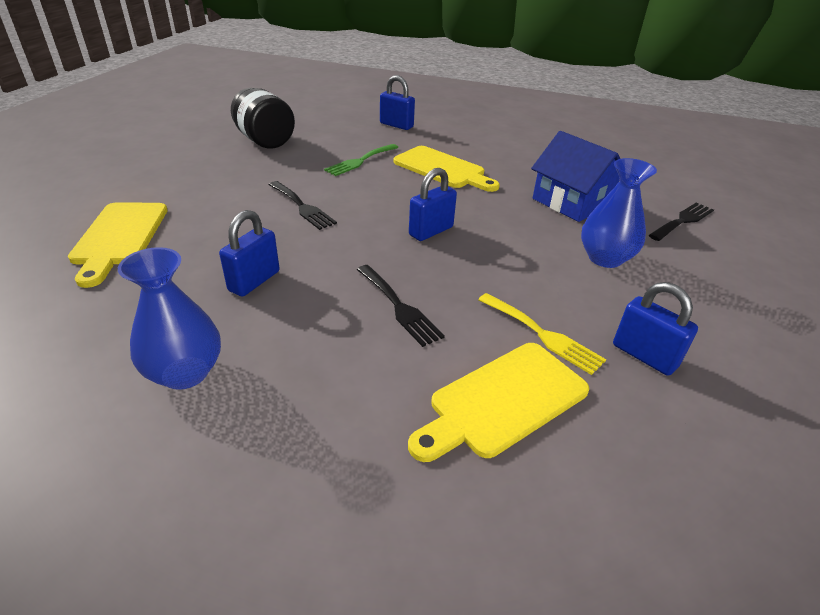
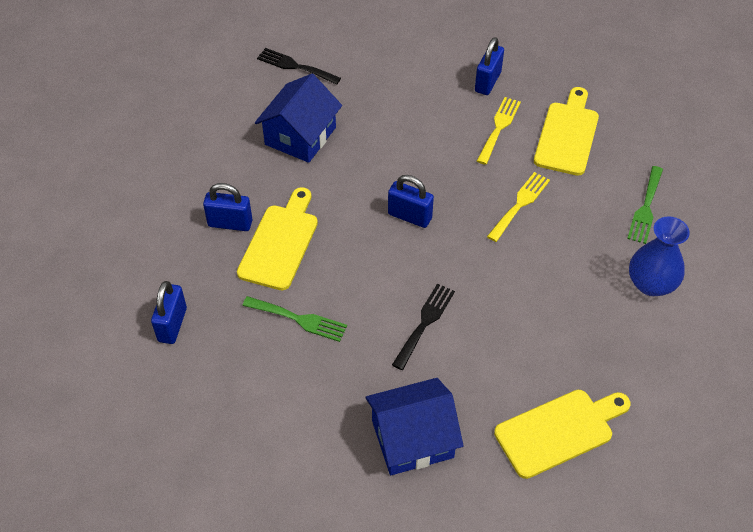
camera: 110 degrees left, 15 degrees up
blue padlock [219,210,279,297] -> blue padlock moved to [203,183,252,231]
black jar [231,88,295,149] -> none
black fork [357,265,445,347] -> yellow fork [487,172,550,242]
yellow cutting board [408,343,589,462] -> yellow cutting board turned 105 degrees counterclockwise [534,87,599,176]
blue vase [581,158,657,268] -> none
none -> blue house [366,378,463,475]
none -> green fork [627,166,663,244]

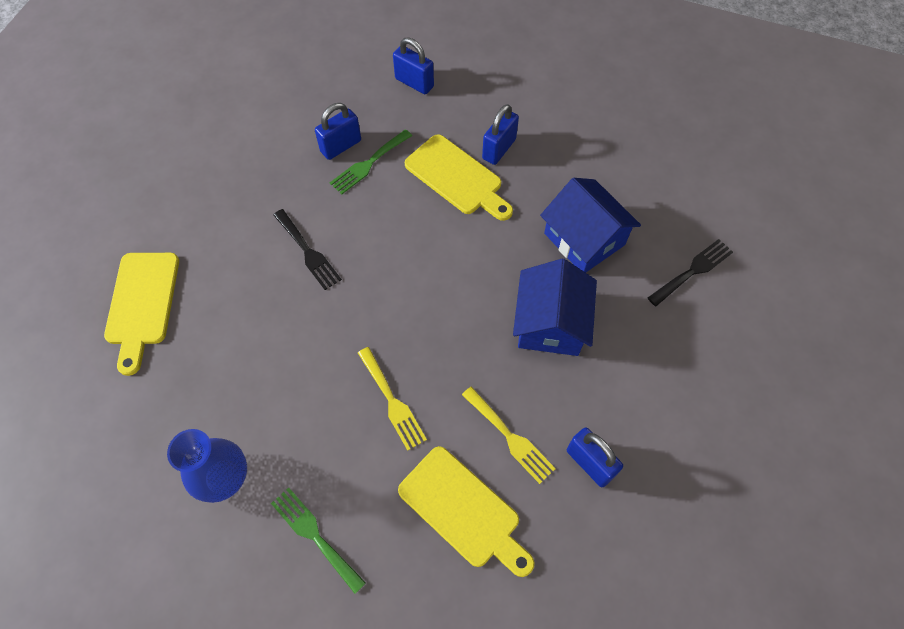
camera: 115 degrees right, 10 degrees up
blue house [366,378,463,475] -> blue house moved to [513,259,597,356]
blue padlock [388,175,434,228] -> blue padlock moved to [315,103,361,160]

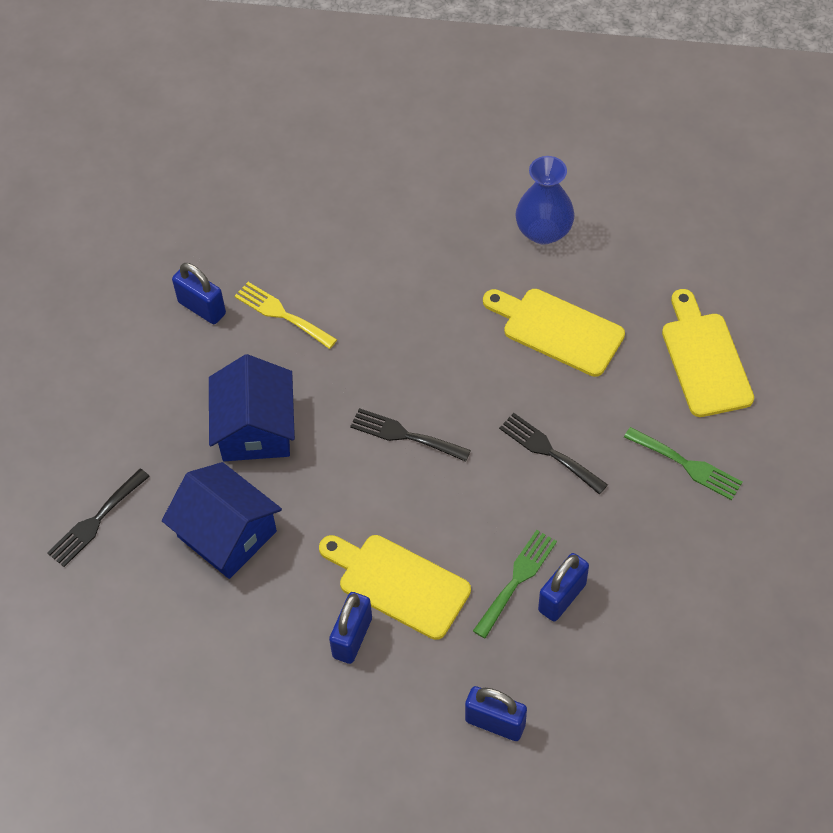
camera: 170 degrees right, 5 degrees down
green fork [271,487,366,594] -> green fork moved to [624,427,743,500]
yellow fork [358,347,427,451] -> none
yellow cutting board [398,446,535,577] -> yellow cutting board moved to [483,289,625,377]
none -> black fork [350,408,471,462]

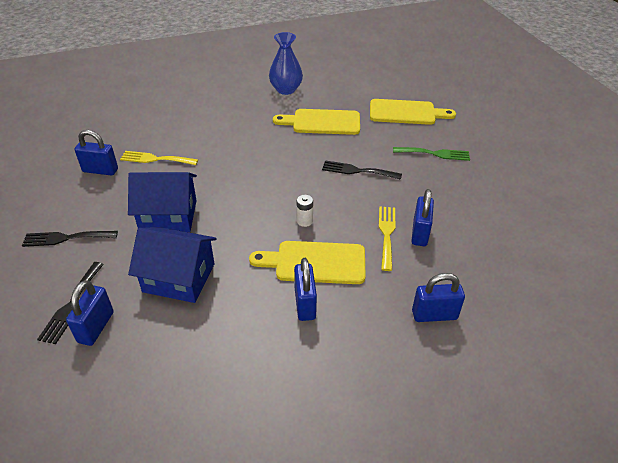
camera: 30 degrees left, 15 degrees down
blue house [209,354,295,461] -> blue house turned 60 degrees counterclockwise [128,172,197,232]
black fork [350,408,471,462] -> black fork moved to [22,231,118,247]
green fork [473,530,557,639] -> yellow fork [379,206,396,271]
yellow cutting board [662,289,754,417] -> yellow cutting board turned 135 degrees clockwise [370,99,456,125]
none -> blue padlock [66,280,114,346]
none -> white battery [297,195,313,227]

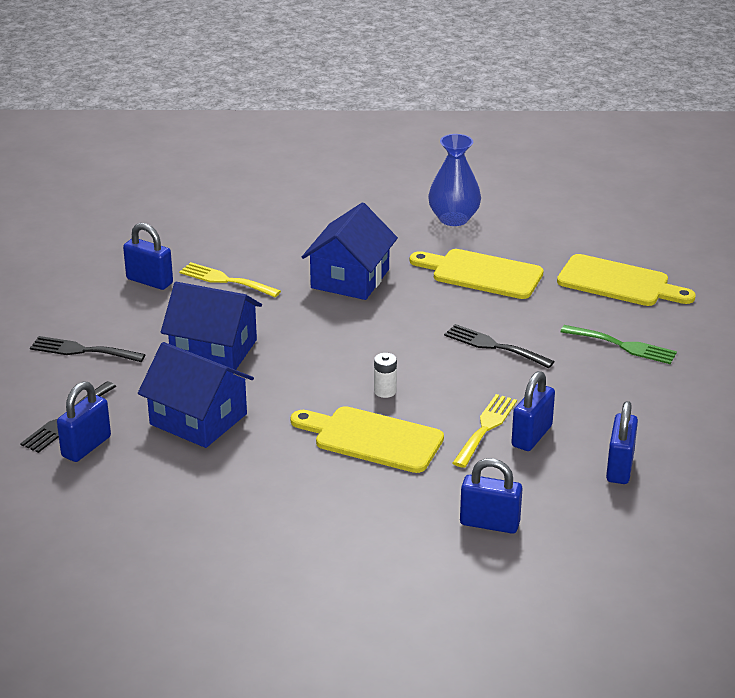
camera: 20 degrees right, 10 degrees down
blue padlock [294,258,317,321] -> blue padlock moved to [606,401,638,484]
none -> blue house [302,202,398,300]

